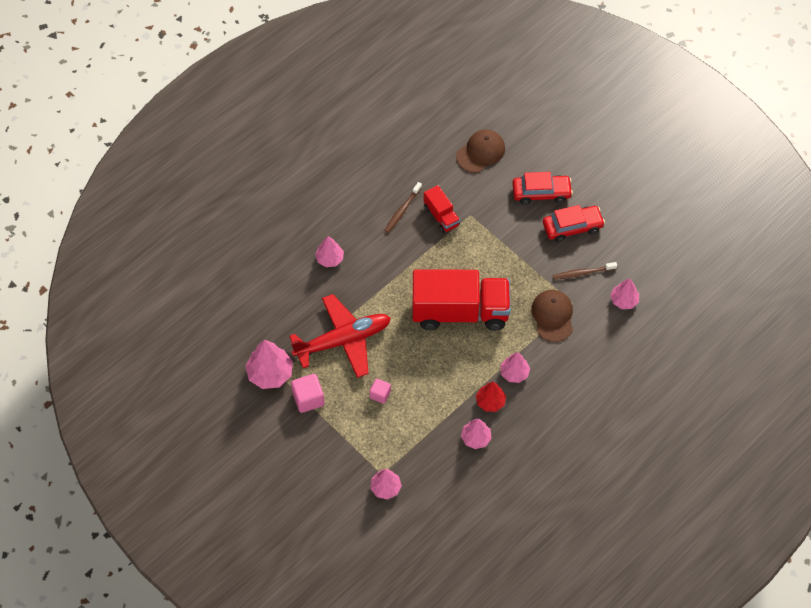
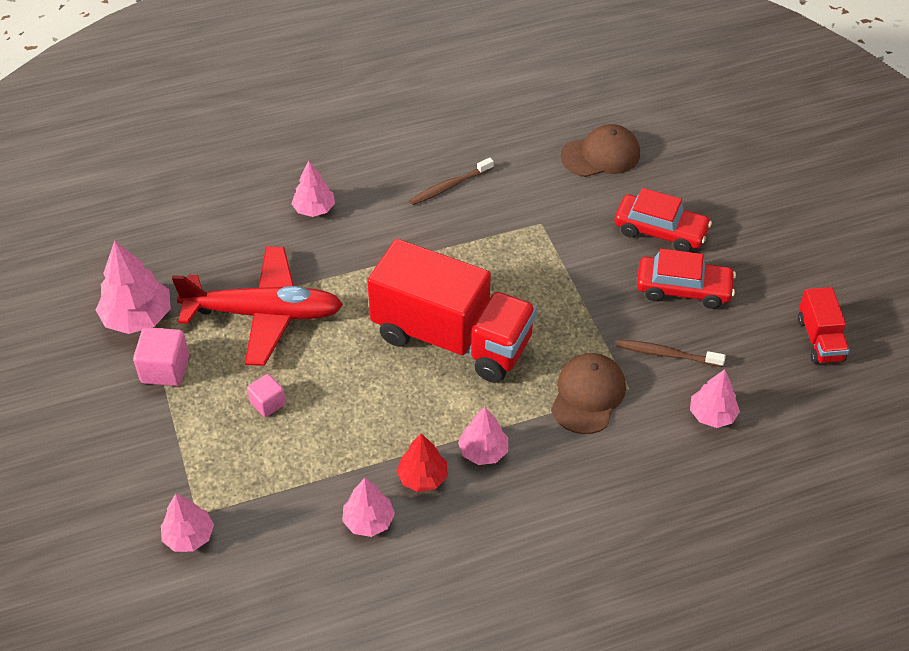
camera: 25 degrees right, 10 degrees down
red truck [424,185,460,233] -> red truck moved to [798,287,850,364]

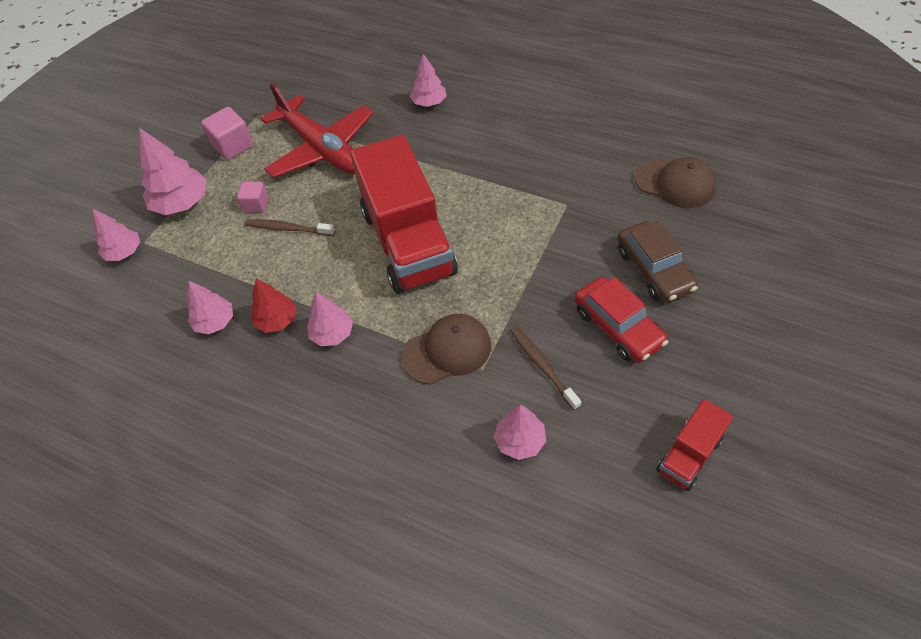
camera: 50 degrees right, 5 degrees up
pink tree [96,240,171,334] -> pink tree moved to [139,128,206,215]
brown toothbrush [409,158,494,205] -> brown toothbrush moved to [245,219,335,236]
red car [615,188,712,252] -> brown car [618,221,698,303]

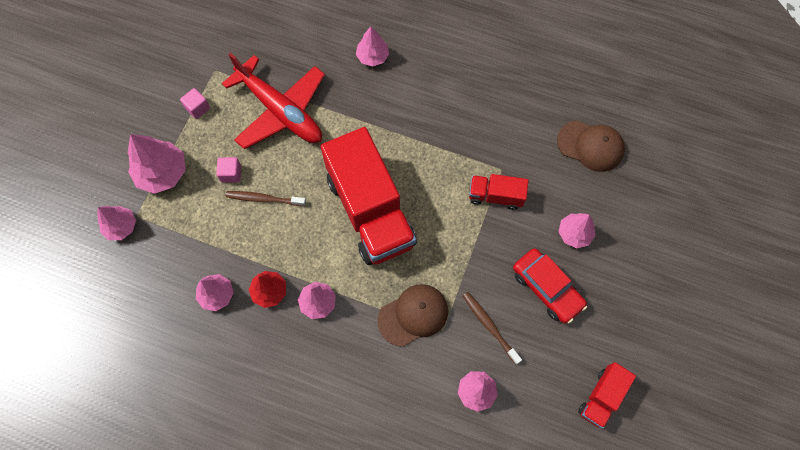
camera: 10 degrees left, 15 degrees up
pink cube [201,107,254,160] -> pink cube [180,88,210,119], size x0.64
brown car [618,221,698,303] -> pink tree [558,213,596,248]
none -> red truck [469,174,529,210]

